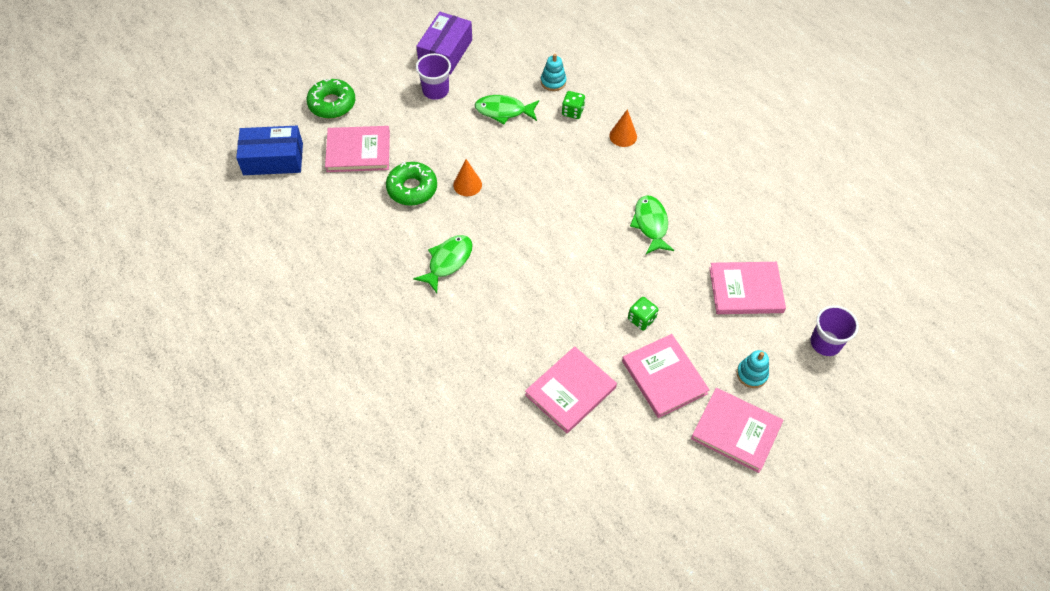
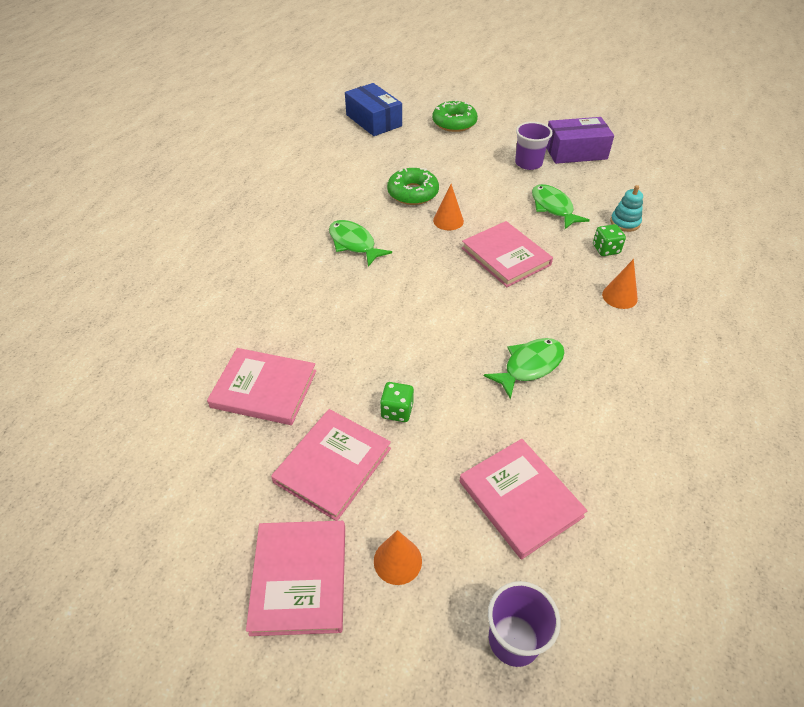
camera: 60 degrees right, 10 degrees down
pink book [325,126,390,172] -> pink book moved to [462,221,553,287]
green fish [413,235,473,293] -> green fish turned 135 degrees counterclockwise [329,220,392,267]
turquoise stacking toy [737,350,769,388] -> orange cone [374,530,422,585]

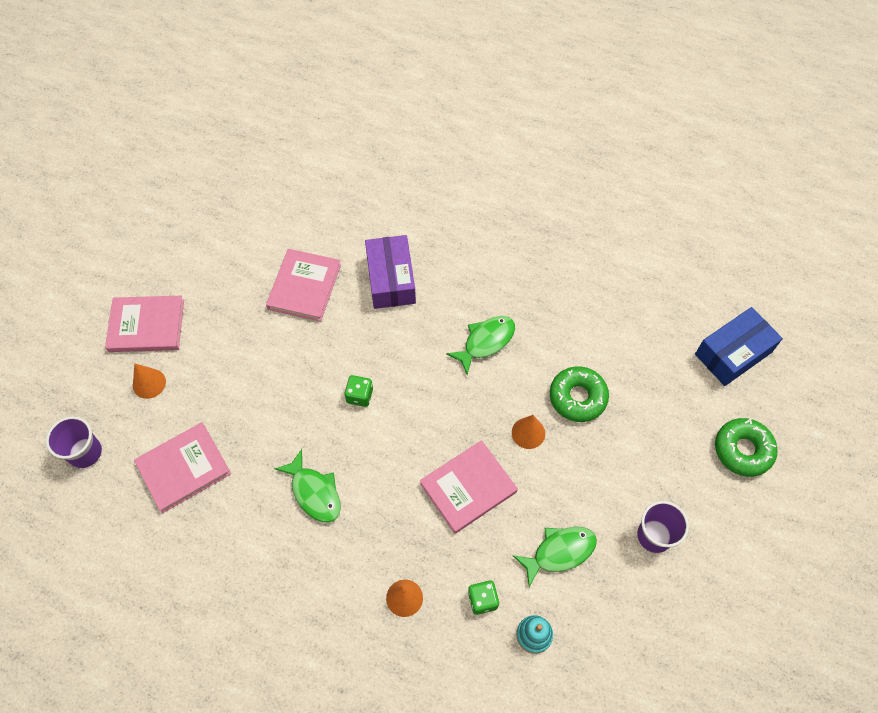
camera: 90 degrees right, 15 degrees up
pink book [271,409,391,521] -> none
green dice [380,382,414,422] -> green dice moved to [345,375,373,407]
purple box [547,117,614,164] -> purple box moved to [365,235,416,309]

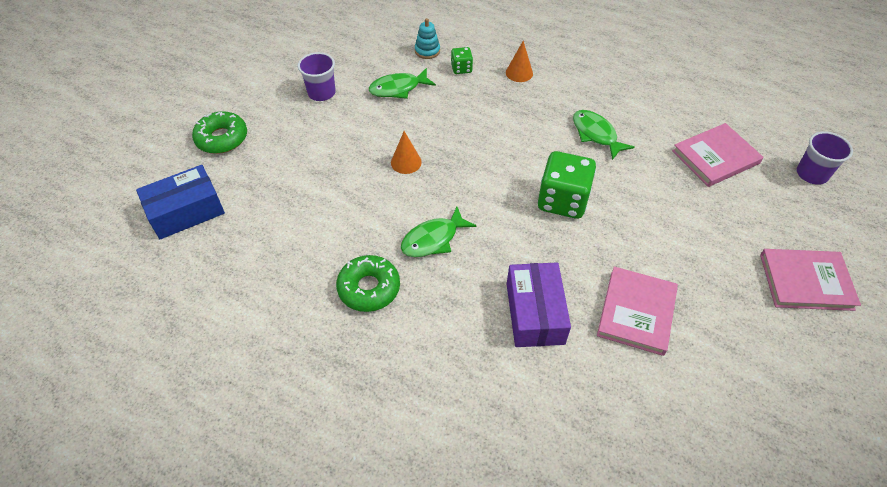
camera: 175 degrees left, 10 degrees down
orange cone [133,363,166,399] -> none
green dice [345,375,373,407] -> green dice [538,151,596,219], size x2.02
pink book [420,440,518,534] -> none
green donut [550,366,609,422] -> green donut moved to [336,255,400,312]

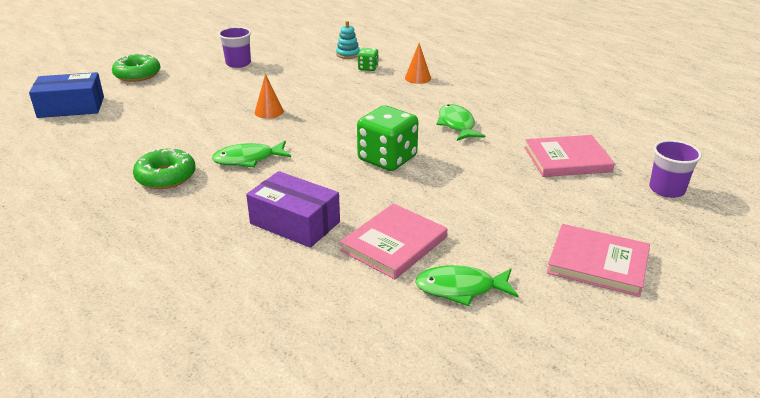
camera: 20 degrees right, 20 degrees down
green fish [369,68,436,99] -> green fish moved to [415,265,518,306]
purple box [507,262,571,347] -> purple box turned 75 degrees counterclockwise [246,171,340,248]

